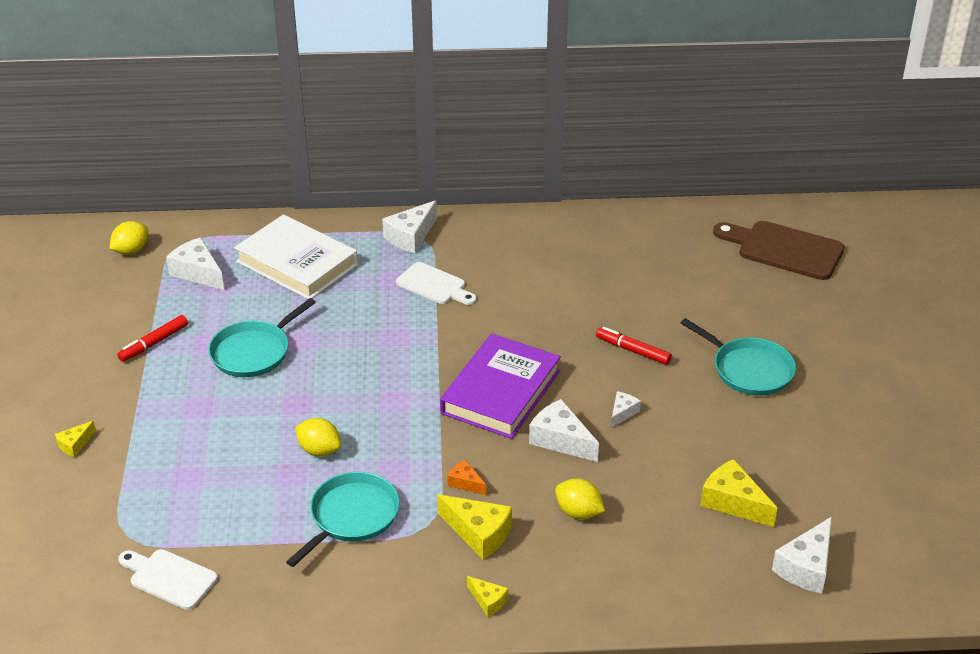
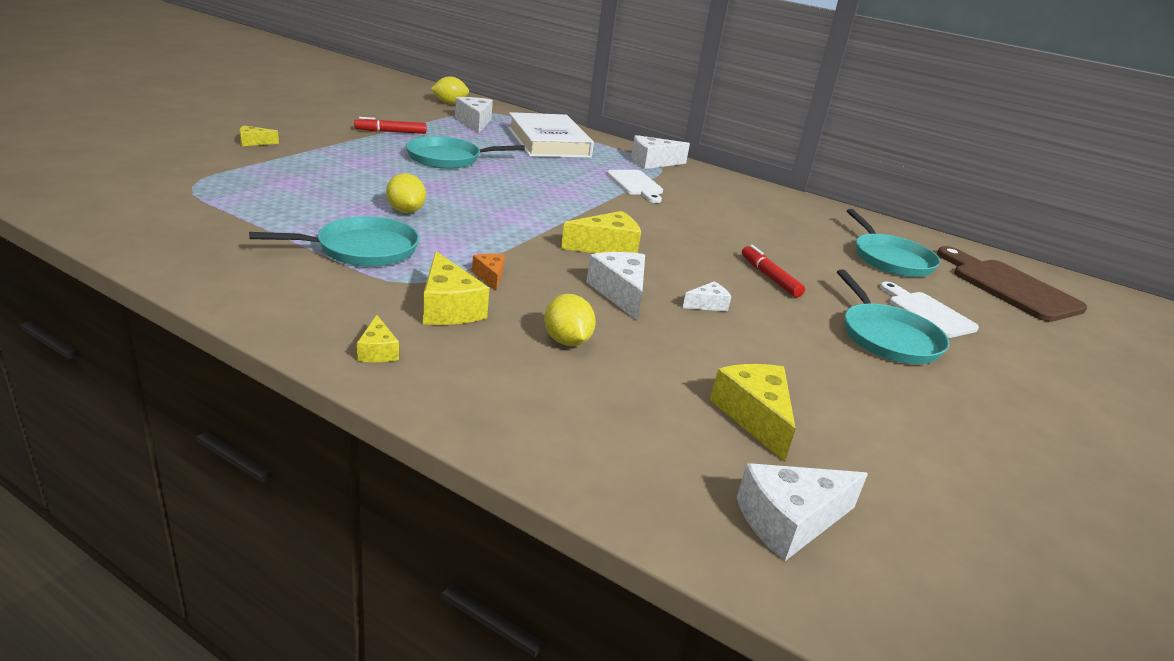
camera: 30 degrees right, 10 degrees down
white cutting board [118,549,217,610] -> white cutting board moved to [880,282,979,338]
purple book [440,334,561,439] -> yellow cheese [561,211,641,253]
none -> turquoise pan [847,209,940,277]

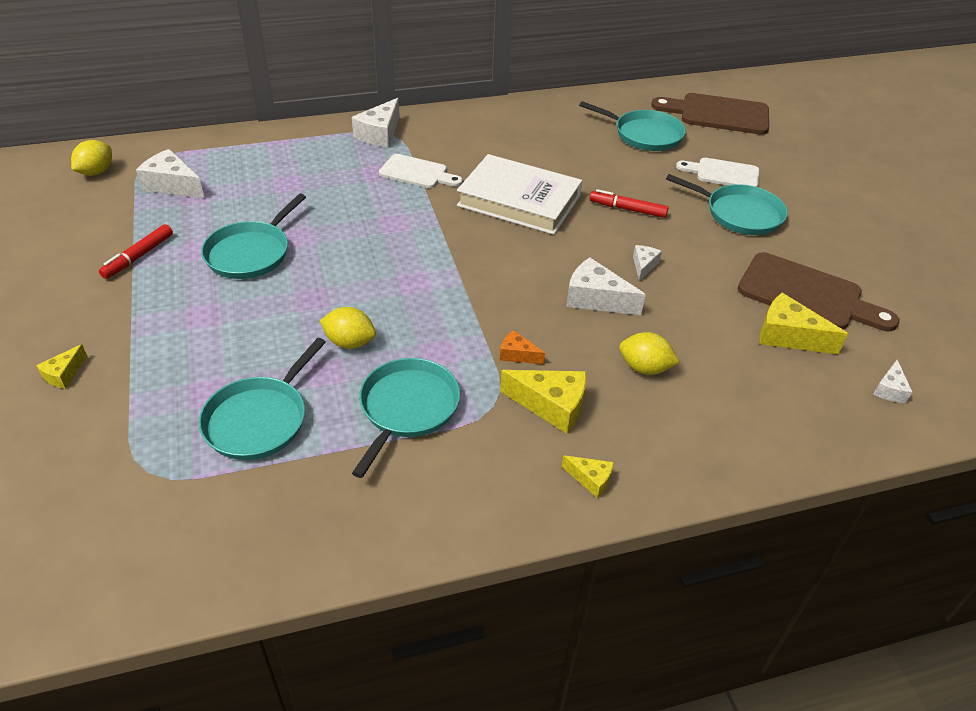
camera: 45 degrees left, 15 degrees up
white book [508,112,594,158] -> white book moved to [457,154,582,235]
yellow cheese [561,211,641,253] -> none
white cheese [737,463,868,561] -> white cheese [874,360,912,403], size x0.55
none -> turquoise pan [199,338,326,460]
none -> brown cutting board [738,252,899,331]

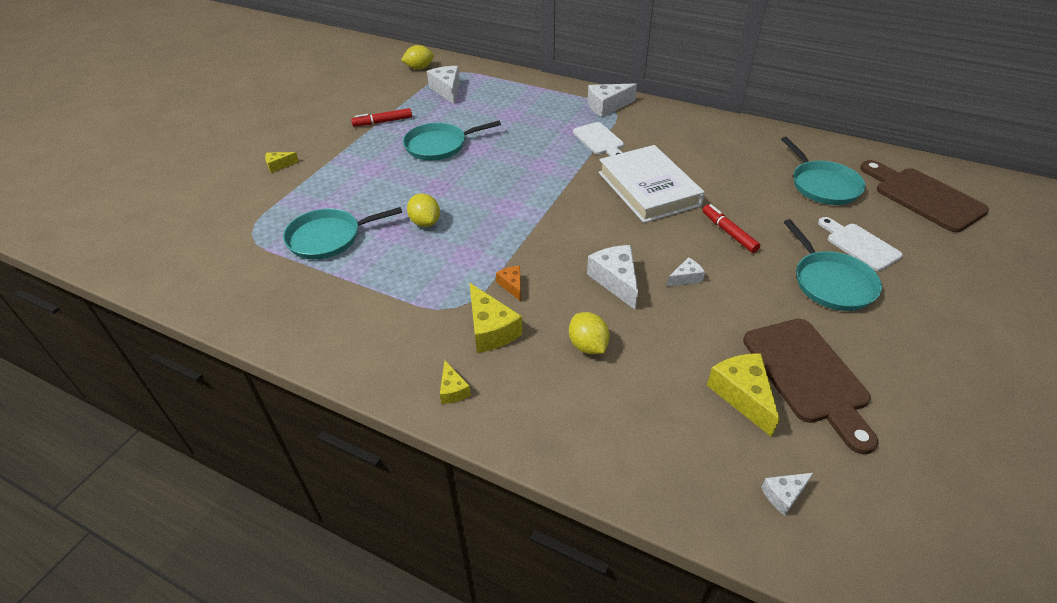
camera: 45 degrees right, 0 degrees up
turquoise pan [352,358,460,478] -> none

